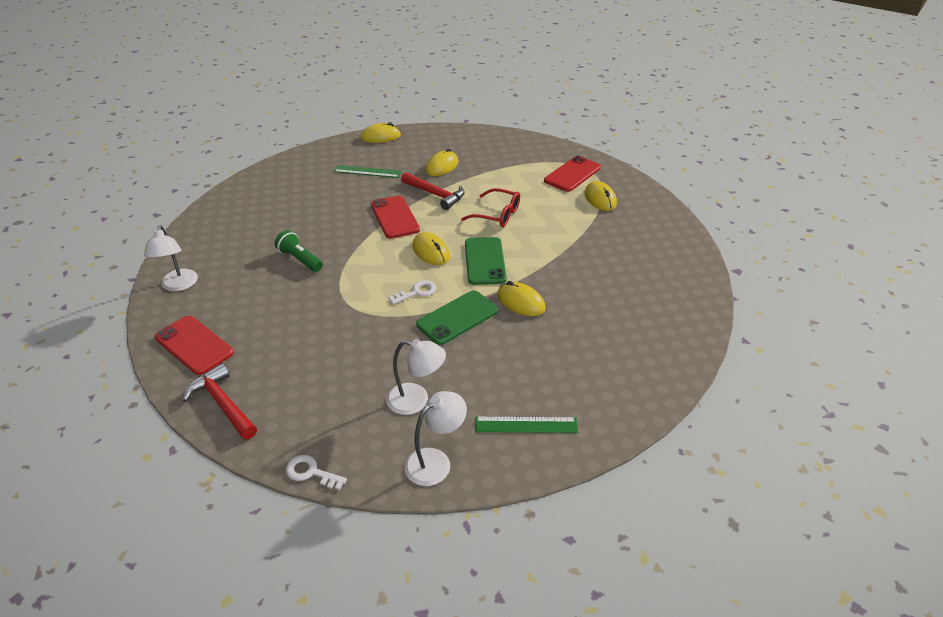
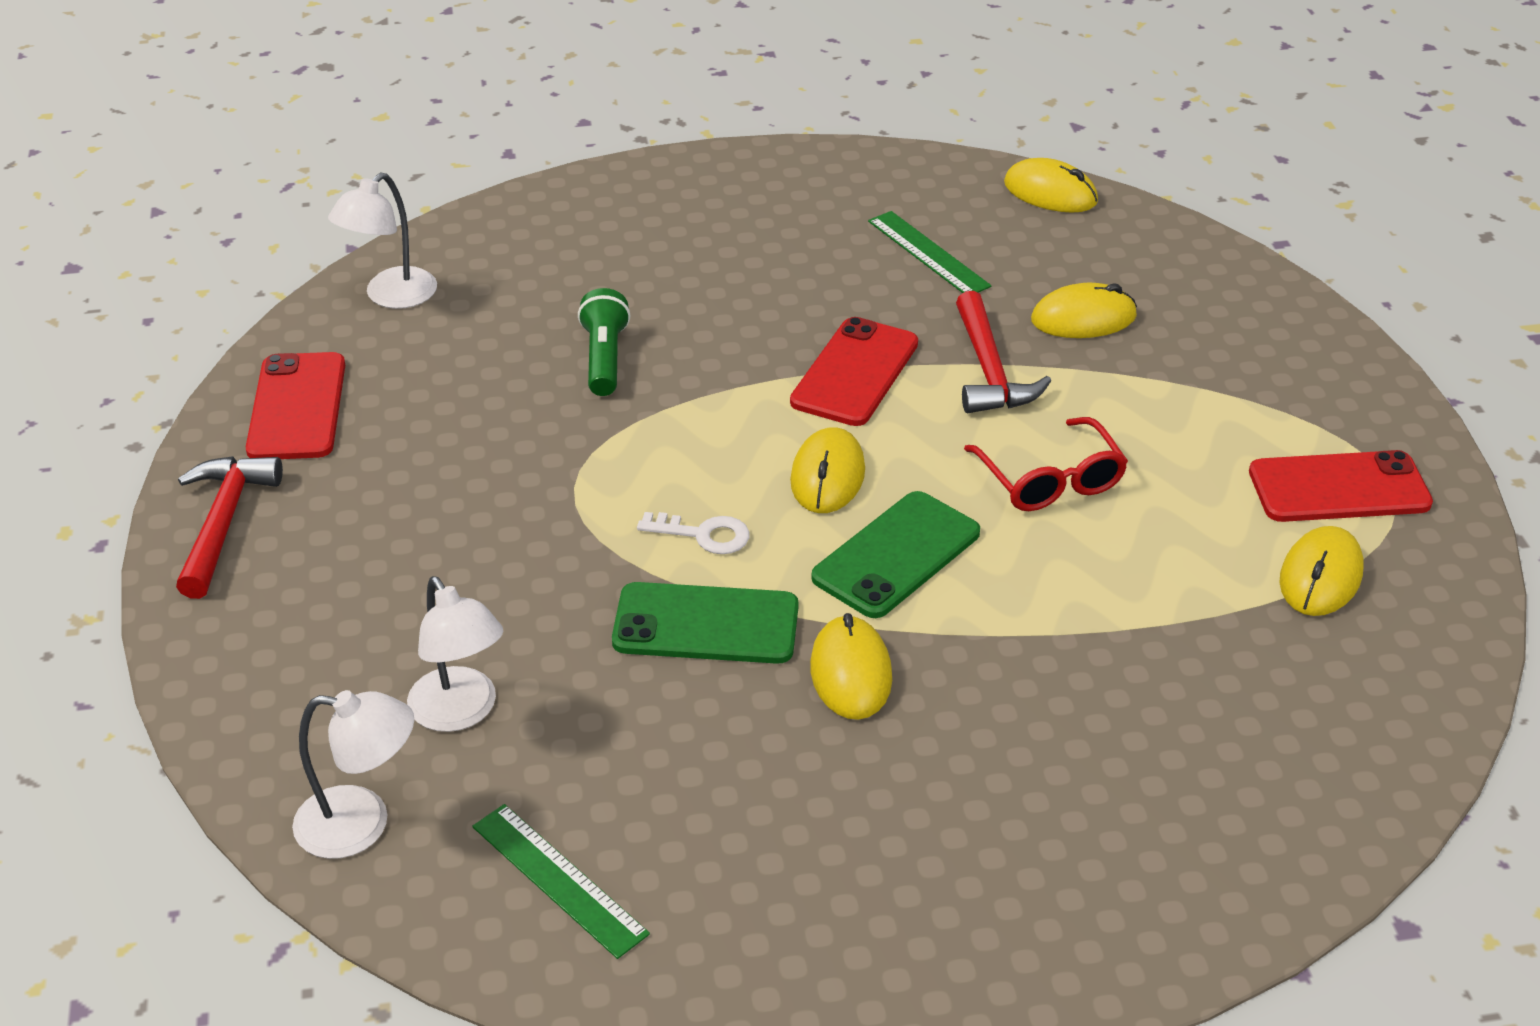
camera: 45 degrees right, 0 degrees up
white key [286,455,347,490] -> none

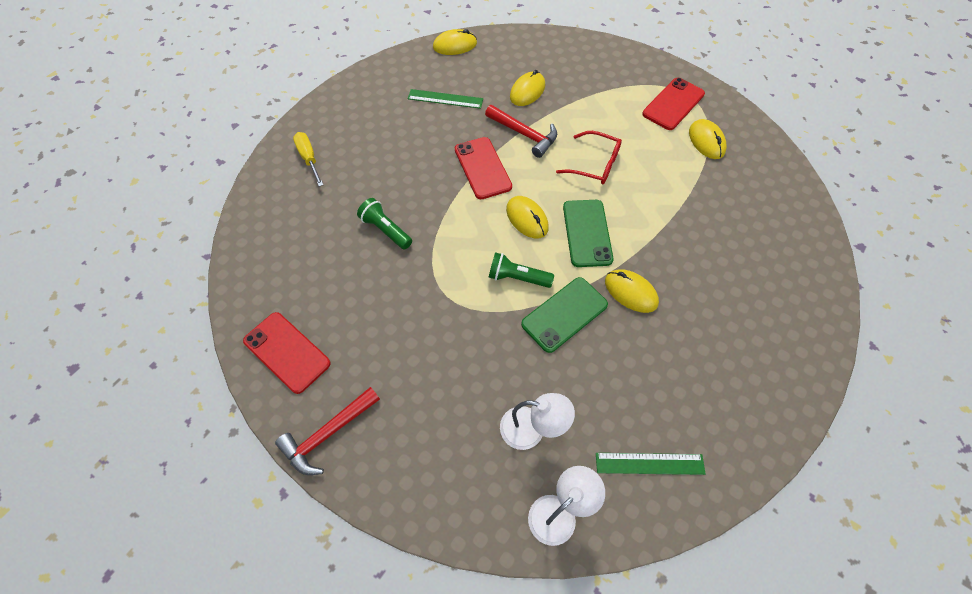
camera: 45 degrees left, 20 degrees up
red hammer [176,456,283,599] -> red hammer turned 90 degrees counterclockwise [275,387,380,475]
white lamp [328,173,437,309] -> none
white key [637,512,750,554] -> green flashlight [489,252,554,288]
none -> yellow screwdriver [293,132,323,187]

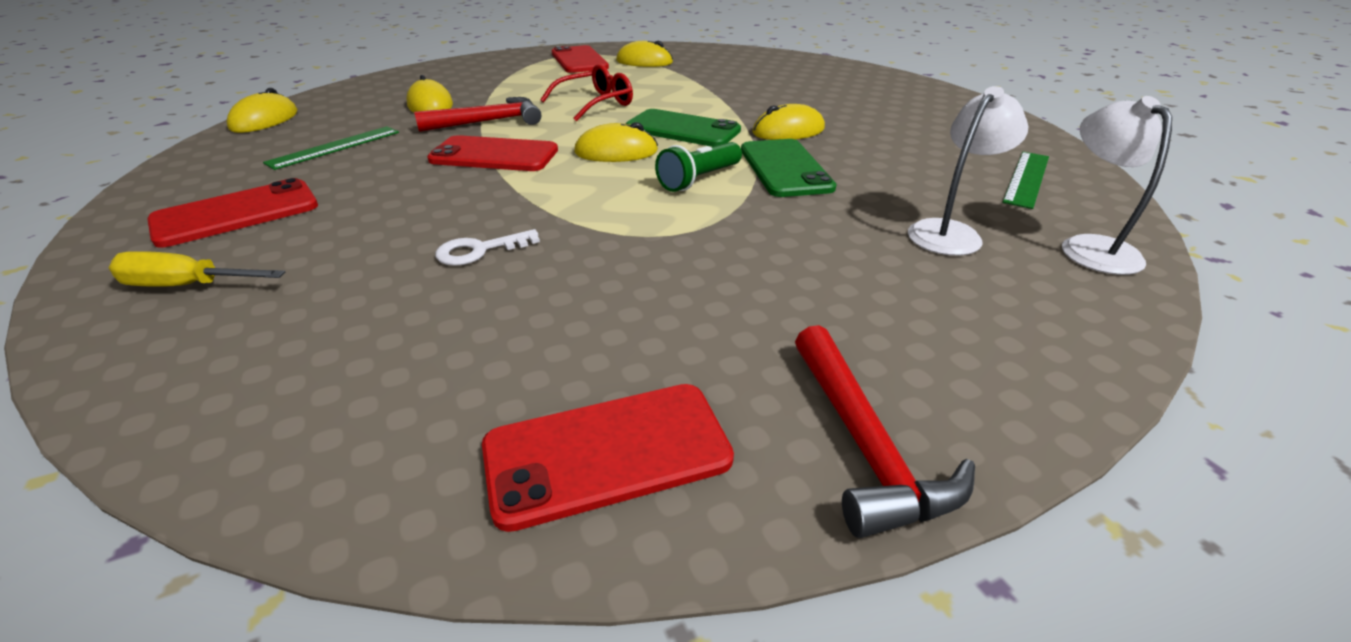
camera: 60 degrees left, 25 degrees down
green flashlight [357,198,412,250] -> white key [435,229,540,266]
none -> red phone [147,178,318,248]

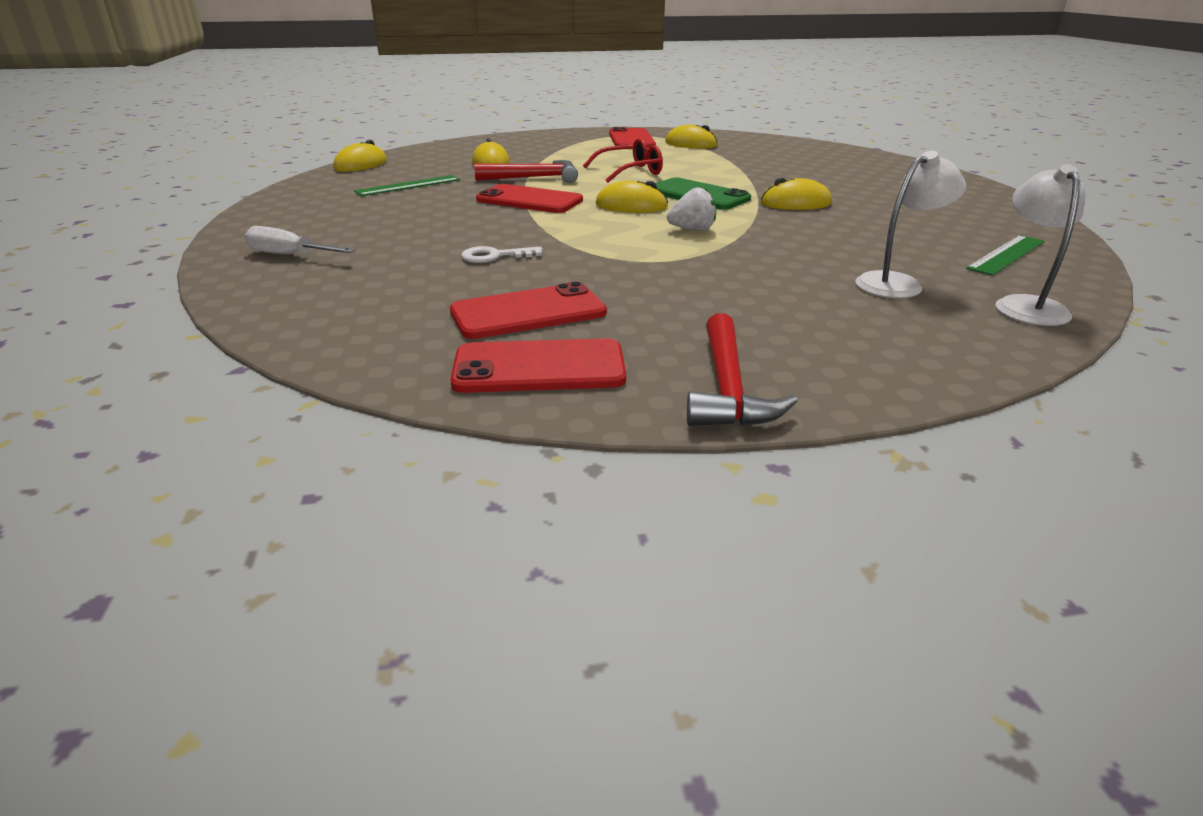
camera: 15 degrees right, 5 degrees down
yellow screwdriver [109,251,285,287] -> white screwdriver [244,226,355,254]
red phone [147,178,318,248] -> red phone moved to [450,282,607,339]
green flashlight [655,142,742,192] -> white strawberry [667,187,716,231]
green phone [741,139,837,197] -> none

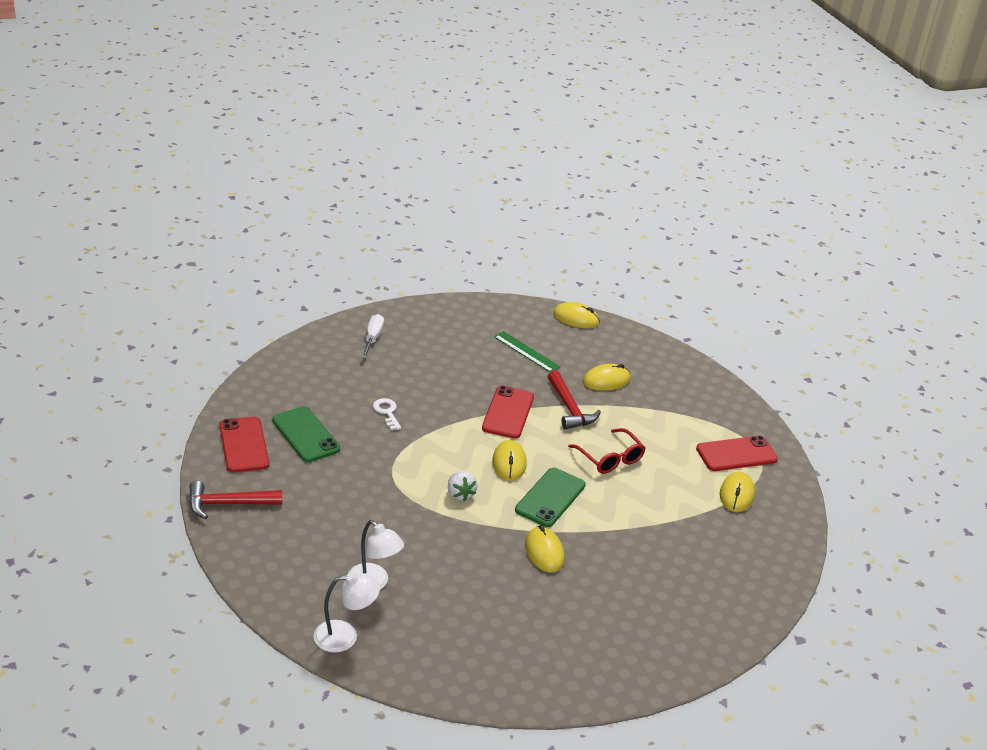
camera: 75 degrees right, 5 degrees up
red phone [450,282,607,339] -> green phone [272,406,340,462]
green ruler [966,235,1045,276] -> none

